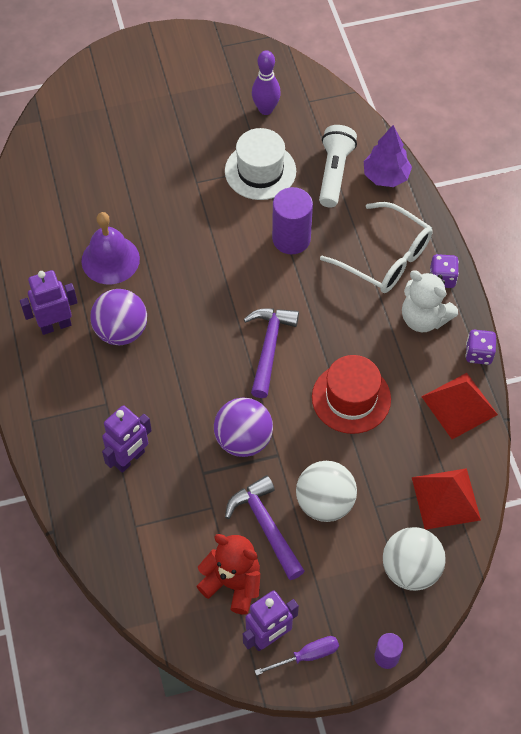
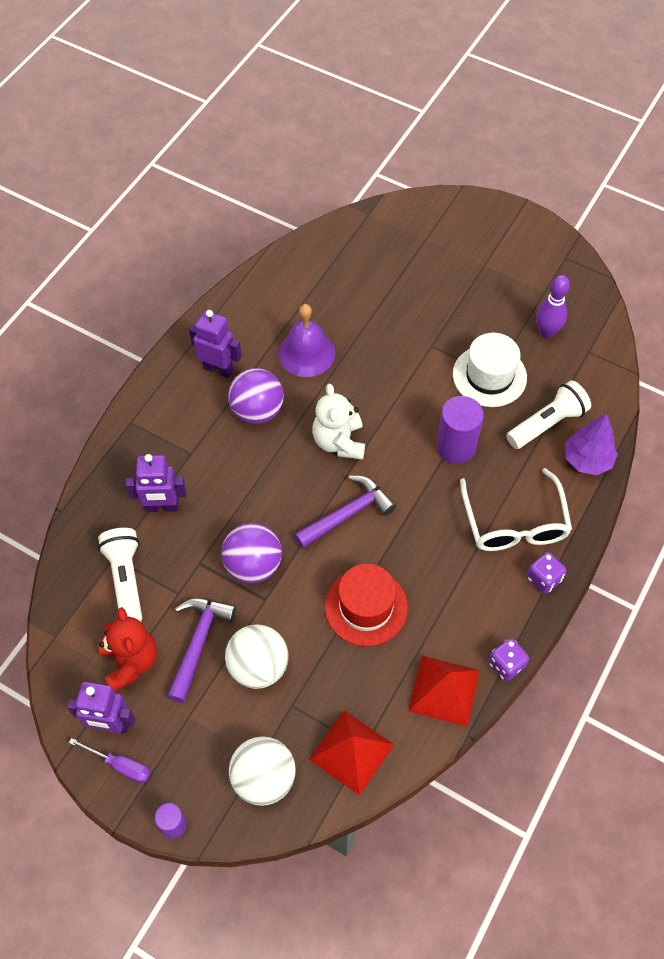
camera: 45 degrees right, 0 degrees up
white teddy bear [402,270,458,332] -> white teddy bear moved to [312,384,365,460]
none -> white flashlight [98,528,142,622]

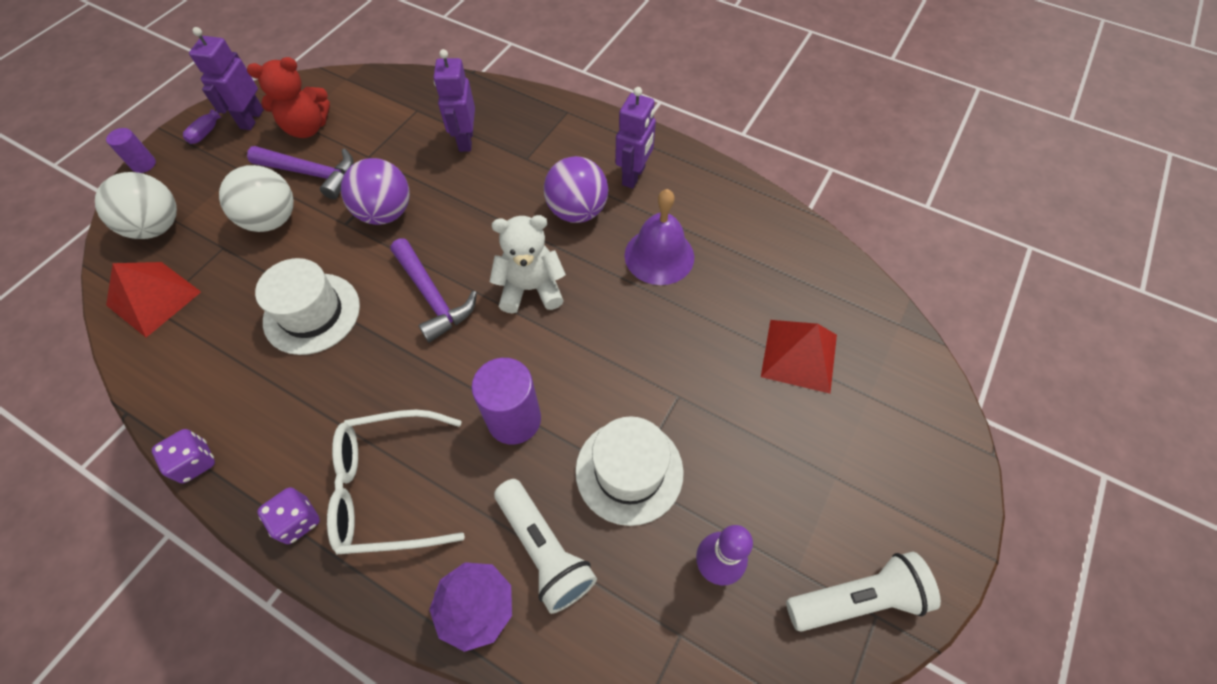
camera: 90 degrees right, 0 degrees up
white flashlight [98,528,142,622] -> white flashlight moved to [786,552,941,632]
red hat [324,564,408,646] -> white hat [255,258,360,355]
red pyramid [408,656,480,727] -> red pyramid moved to [761,320,837,394]

